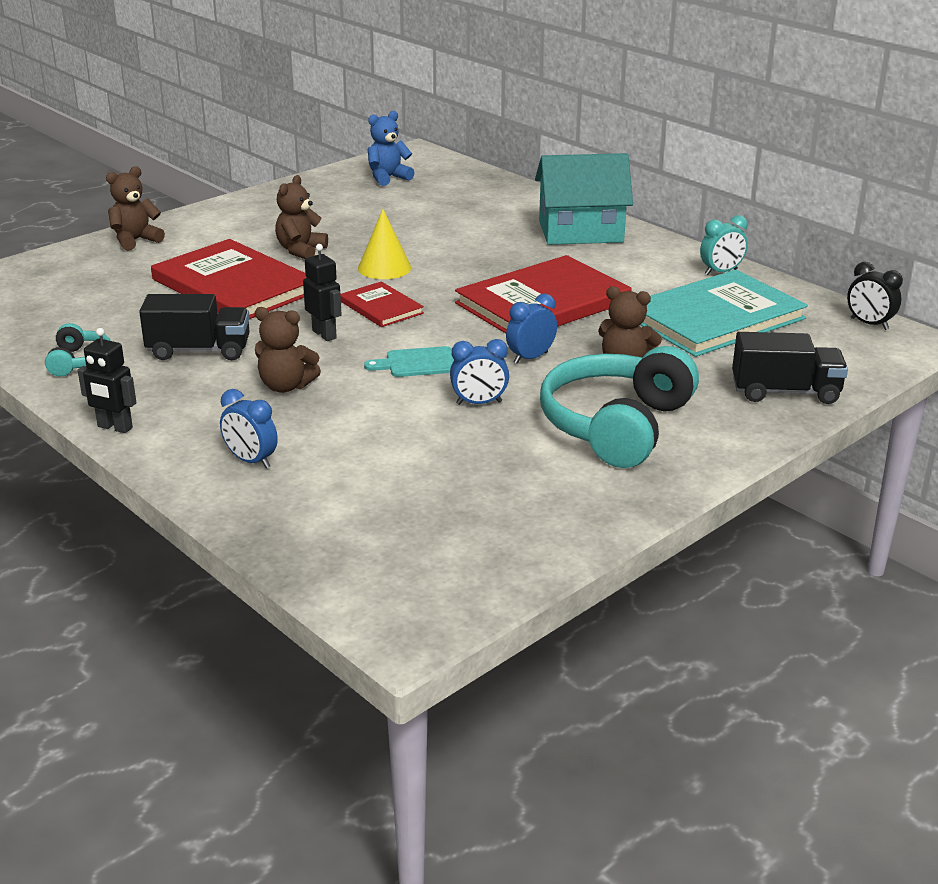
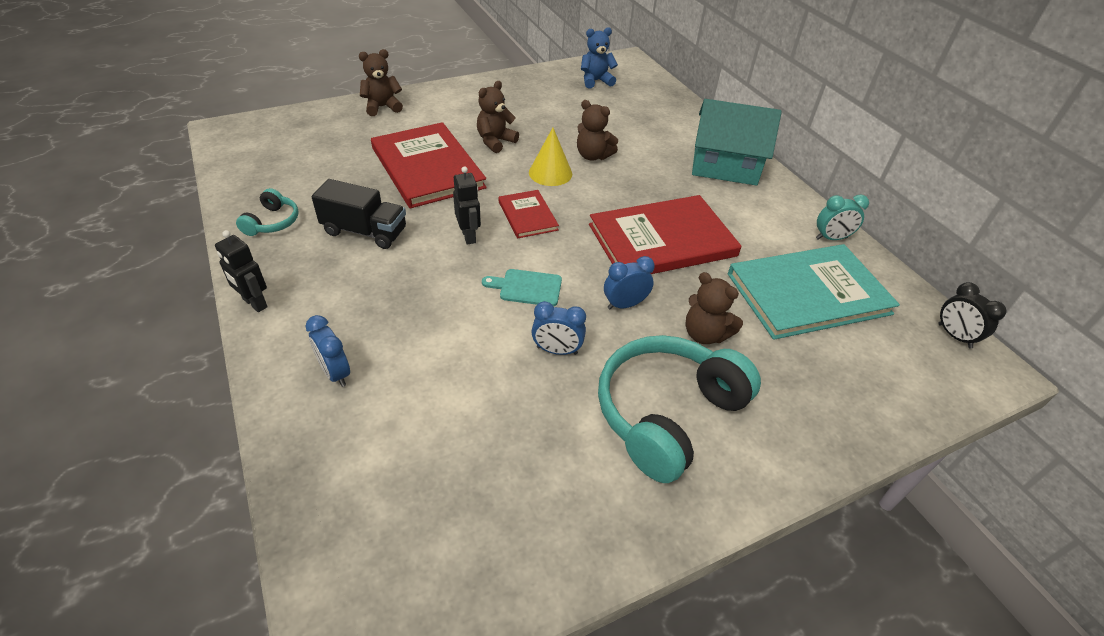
camera: 15 degrees right, 15 degrees up
brown teddy bear [255,307,321,393] -> brown teddy bear moved to [577,100,618,160]
black truck [732,332,848,404] -> none

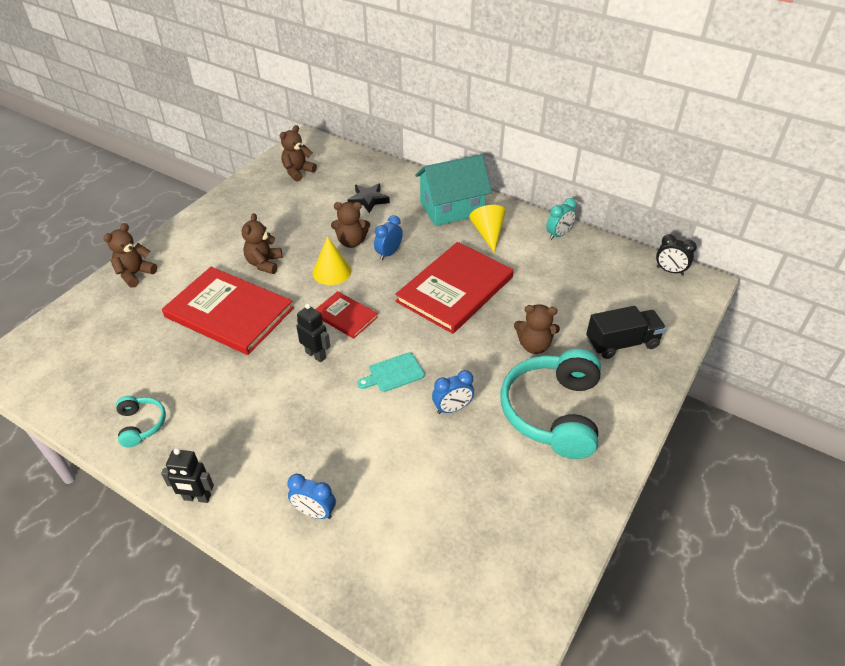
camera: 30 degrees left, 0 degrees up
black truck [311,179,406,249] -> black truck moved to [586,306,666,359]
blue teddy bear [581,27,618,88] -> brown teddy bear [280,125,317,182]
blue clock [604,256,655,309] -> blue clock moved to [374,215,403,260]
turquoise book [728,244,900,340] -> none
none -> black star [347,183,390,213]
none -> yellow cone [469,205,506,253]

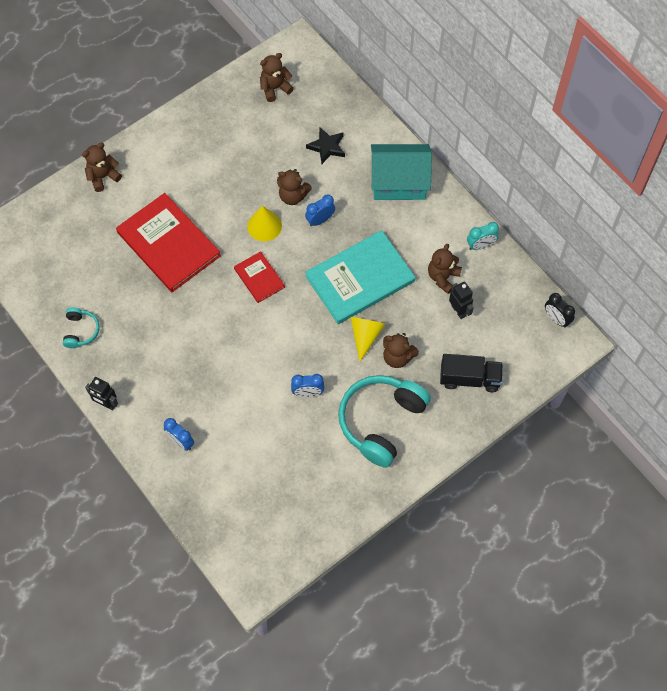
camera: 20 degrees right, 20 degrees up
brown teddy bear [242,213,282,274] -> brown teddy bear moved to [428,243,462,294]
black robot [296,303,330,362] -> black robot moved to [449,281,474,319]
turquoise cutting board [357,353,425,392] -> none
red book [395,242,513,334] -> turquoise book [305,230,415,324]
yellow cone [469,205,506,253] -> yellow cone moved to [350,317,386,362]

